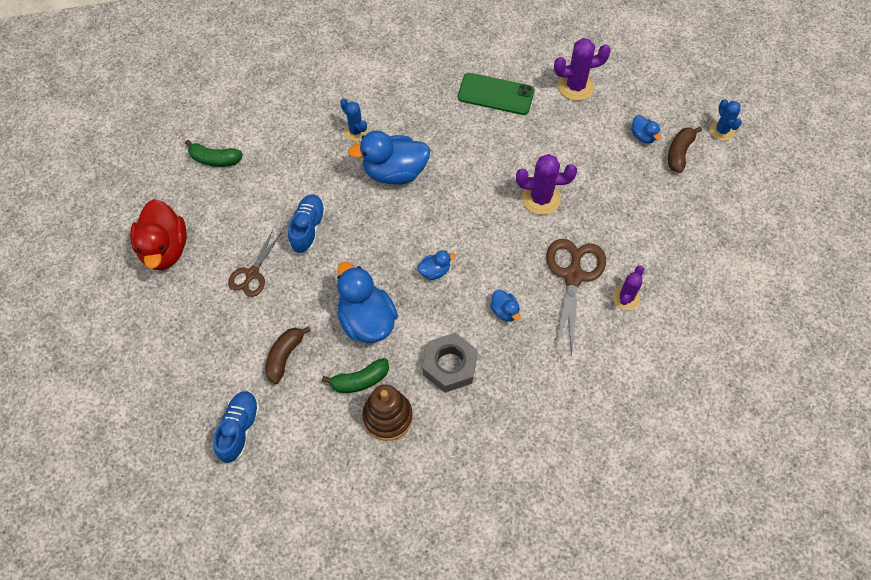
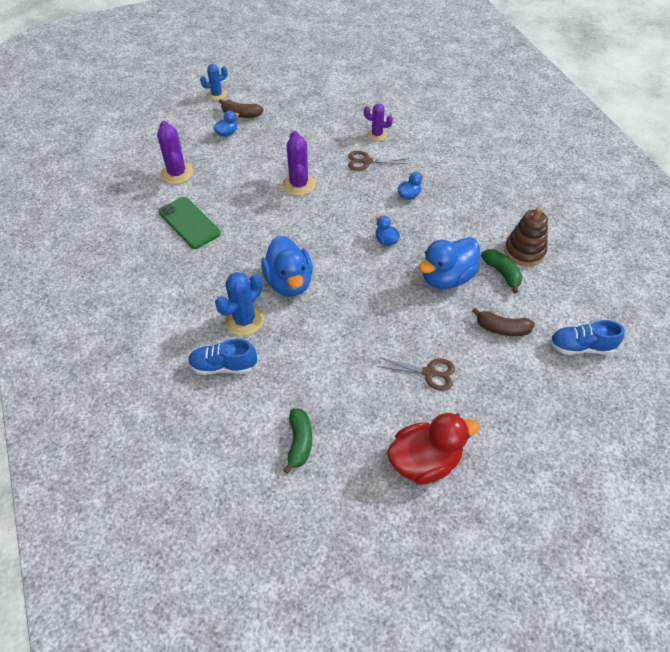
camera: 100 degrees left, 10 degrees down
blue shoe [288,194,326,253] -> blue shoe moved to [188,339,257,375]
blue cactus [340,98,368,141] -> blue cactus [215,272,264,336], size x1.53
grey nut [423,332,478,393] -> none
green phone [458,73,535,115] -> green phone turned 45 degrees counterclockwise [158,197,221,249]
brown scissors [546,239,606,355] -> brown scissors [348,151,409,171], size x0.61

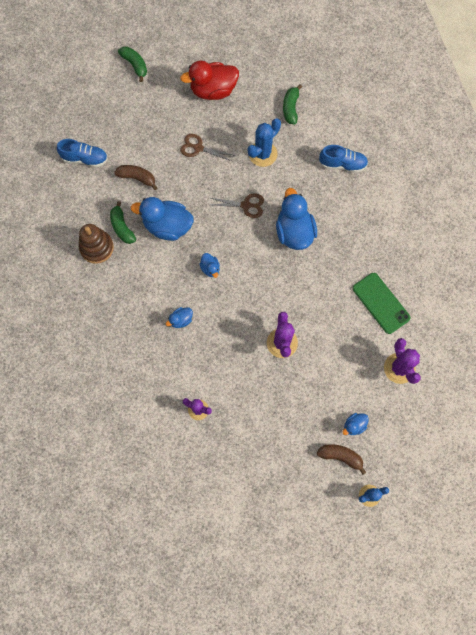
camera: 175 degrees left, 20 degrees up
blue cactus [215,272,264,336] -> blue cactus moved to [248,118,281,167]
brown scissors [348,151,409,171] -> brown scissors moved to [211,193,264,218]
blue duck [419,237,480,289] -> blue duck turned 135 degrees counterclockwise [131,197,194,241]
none -> green banana [118,46,147,82]

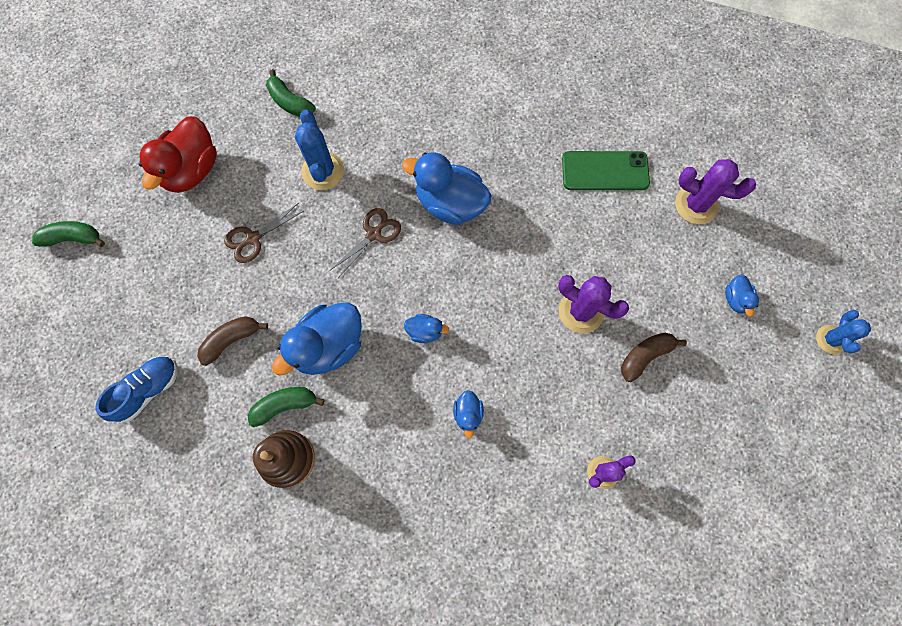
camera: 55 degrees left, 0 degrees up
green banana [110,201,136,244] -> green banana turned 150 degrees clockwise [248,387,324,427]
brown banana [317,444,366,475] -> brown banana moved to [621,333,687,382]
blue shoe [319,145,368,173] -> none

